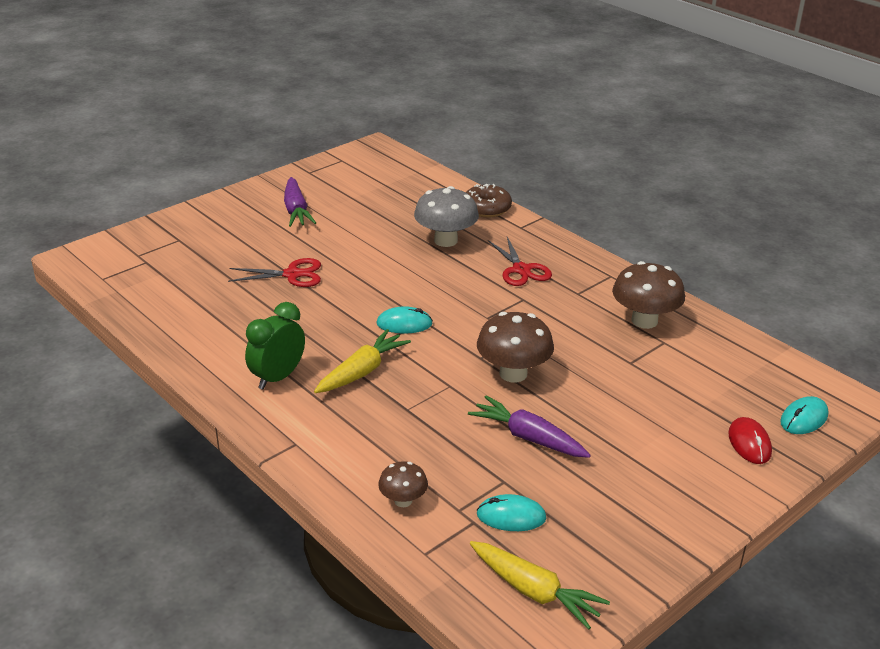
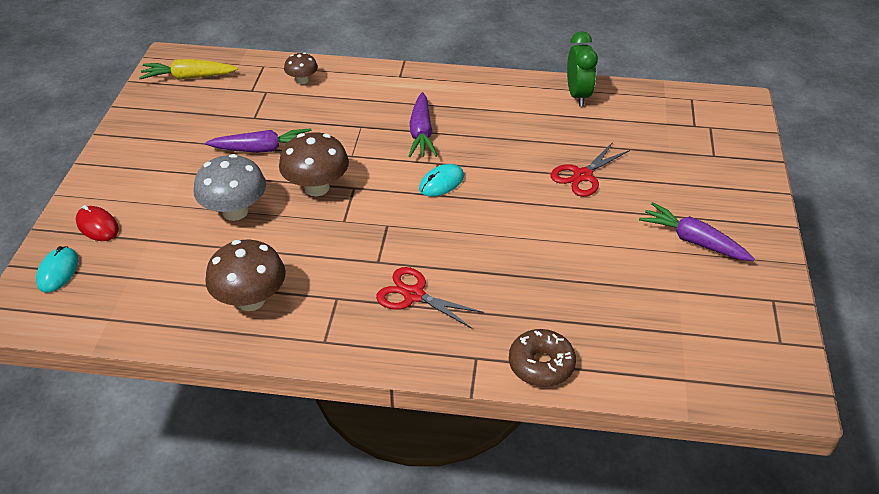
camera: 140 degrees right, 10 degrees up
green clock [245,302,305,390] -> green clock moved to [567,31,598,106]
yellow carrot [314,329,411,393] -> purple carrot [409,92,437,157]
grey mushroom [414,186,479,247] -> grey mushroom moved to [193,154,266,221]
turquoise mouse [476,494,546,531] -> none

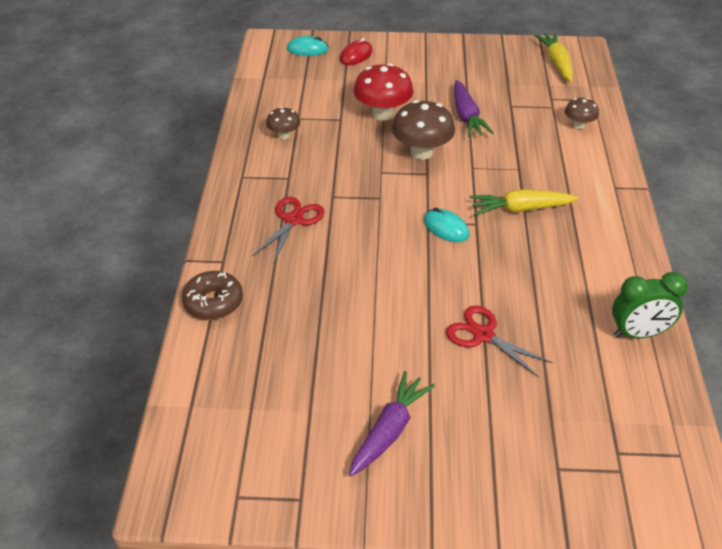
camera: 85 degrees right, 0 degrees up
grey mushroom [193,154,266,221] -> red mushroom [353,63,414,120]
brown mushroom [205,240,286,311] -> brown mushroom [266,107,300,140], size x0.56
purple carrot [409,92,437,157] -> yellow carrot [469,189,579,215]

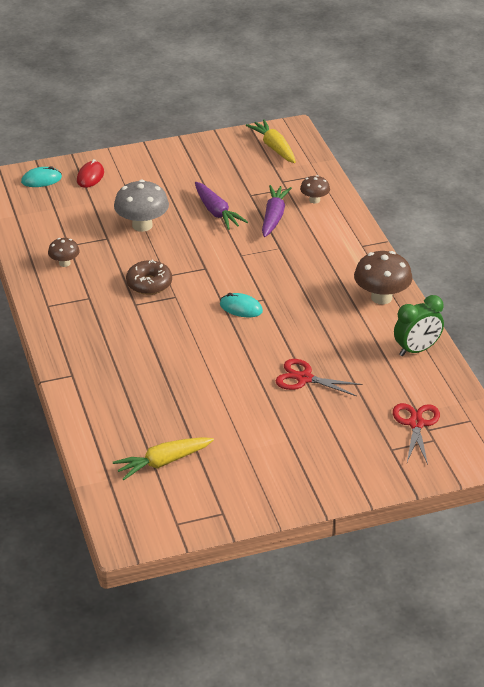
camera: 20 degrees left, 5 degrees down
brown donut [182,271,243,320] -> brown donut moved to [126,260,172,295]
red scissors [253,197,325,262] -> red scissors moved to [393,403,440,465]
purple carrot [349,371,435,477] -> purple carrot moved to [262,185,292,237]
red mushroom [353,63,414,120] -> grey mushroom [114,180,169,232]
brown mushroom [392,100,455,160] -> brown mushroom moved to [354,251,413,304]
yellow carrot [469,189,579,215] -> yellow carrot moved to [113,437,214,480]

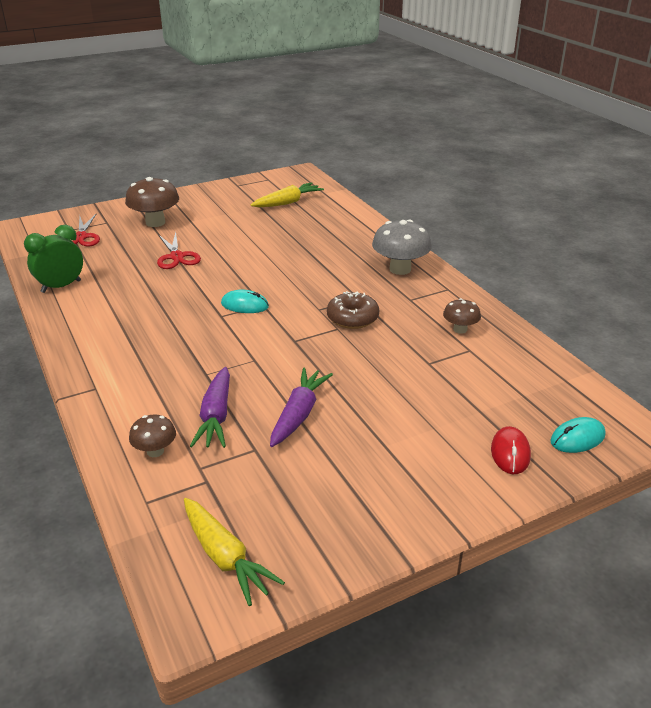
camera: 170 degrees right, 5 degrees down
grey mushroom [114,180,169,232] -> grey mushroom moved to [372,220,432,275]
purple carrot [195,182,248,230] -> purple carrot turned 60 degrees clockwise [270,368,333,447]
red scissors [275,359,362,396] -> red scissors turned 60 degrees clockwise [157,232,201,269]
brown mushroom [354,251,413,304] -> brown mushroom moved to [125,177,179,227]

